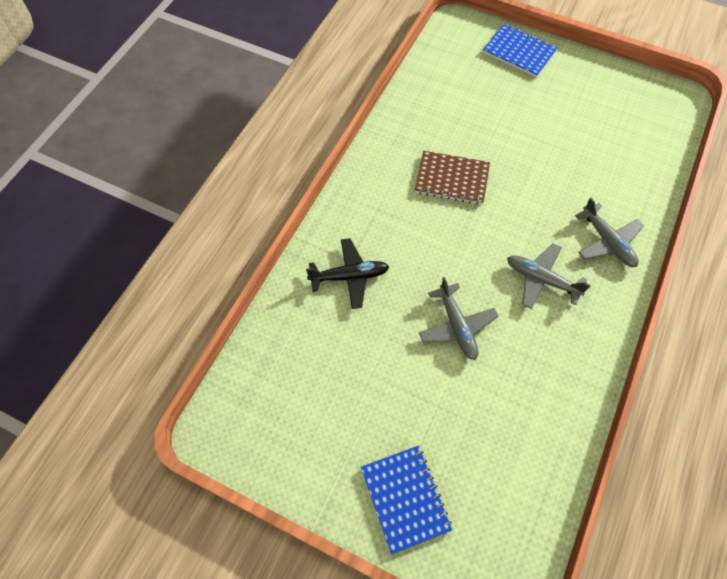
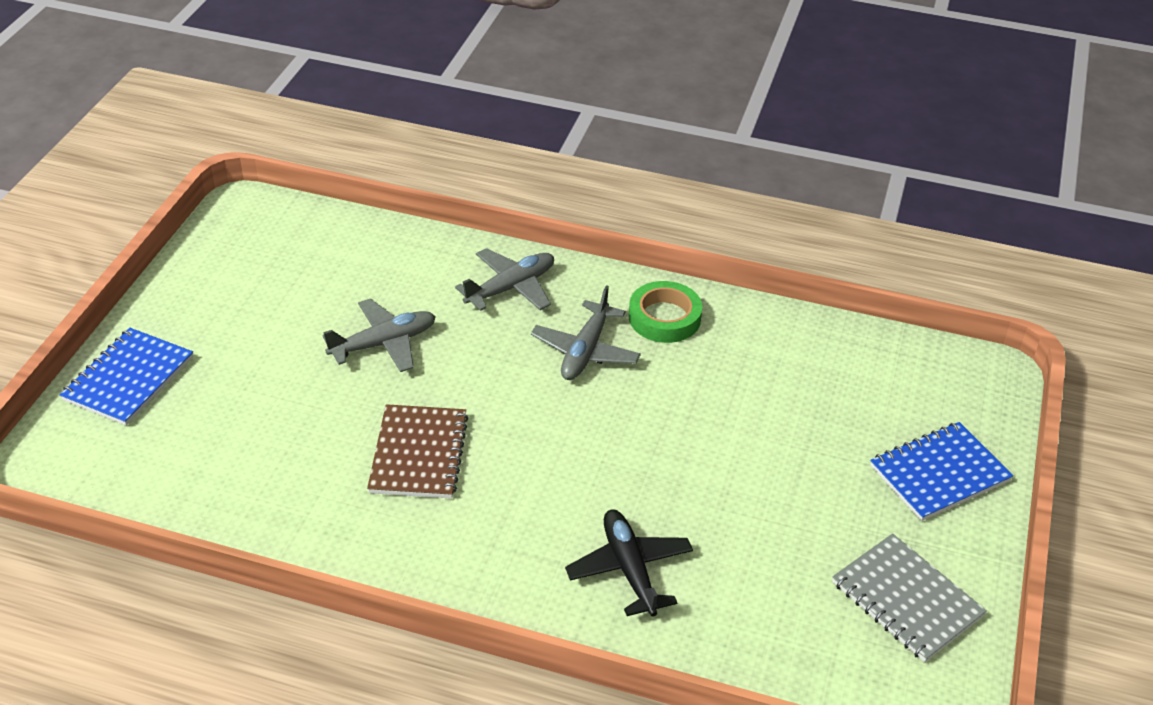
camera: 100 degrees left, 20 degrees down
grey plane [419,277,499,360] -> grey plane moved to [322,298,436,372]
none -> green tape [629,281,702,343]
none -> grey notebook [832,533,987,662]

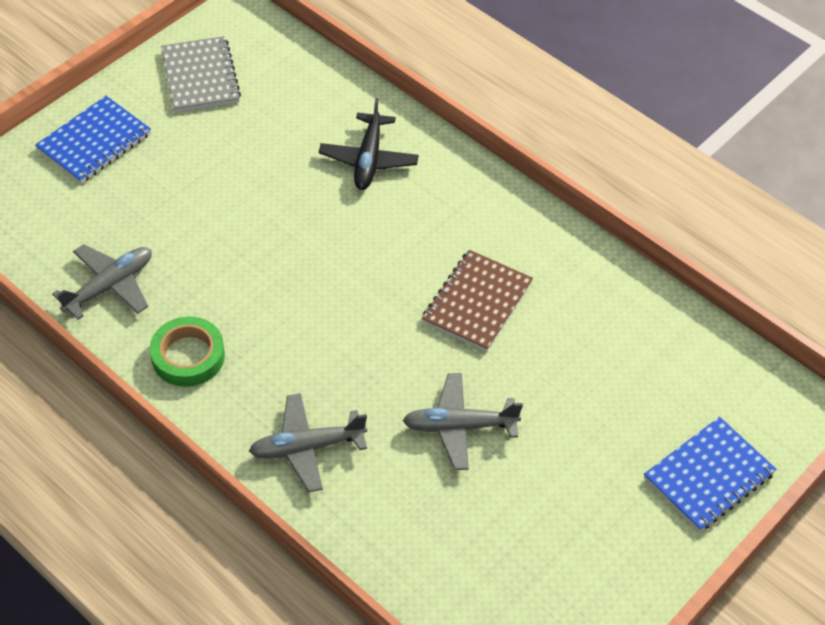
camera: 155 degrees left, 10 degrees up
grey plane [531,285,641,380] -> grey plane moved to [52,244,152,320]
blue notebook [870,422,1013,521] -> blue notebook turned 45 degrees counterclockwise [35,96,151,183]

